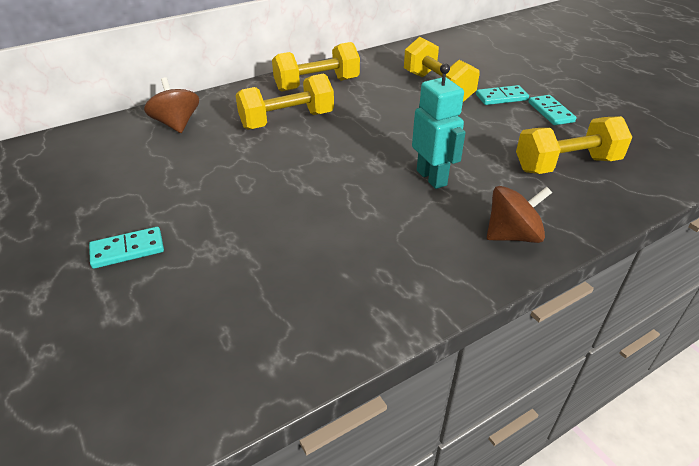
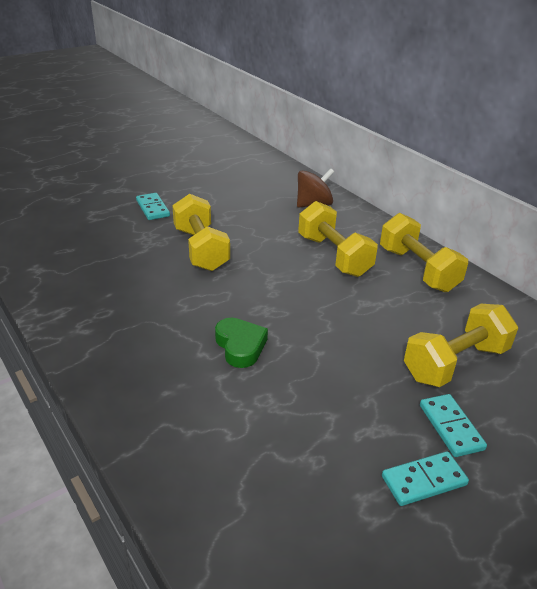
camera: 85 degrees right, 5 degrees down
turquoise robot [412,63,466,189] -> green heart [215,318,268,368]
brown spinning top [487,186,552,243] -> none
yellow dumbbell [516,116,632,174] -> yellow dumbbell moved to [172,194,230,271]

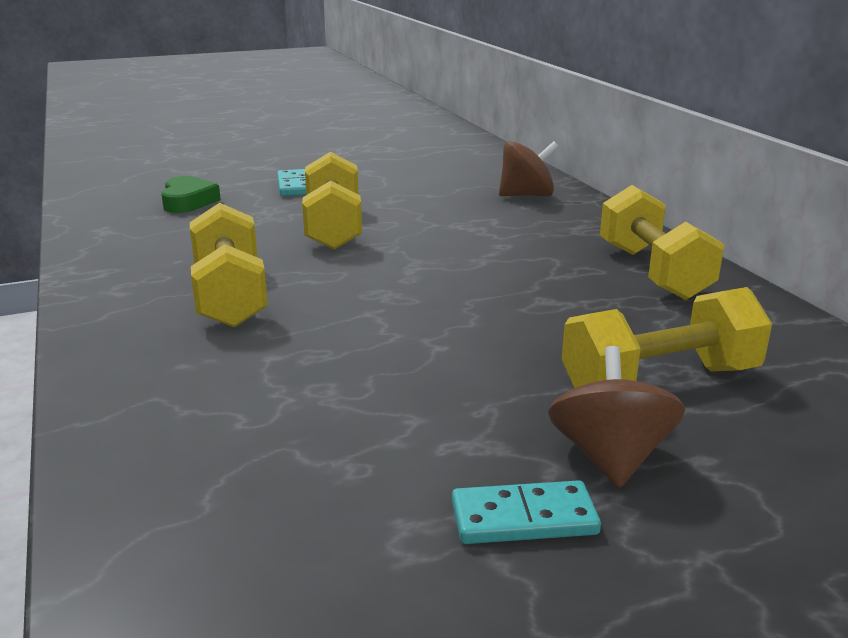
camera: 15 degrees right, 10 degrees down
green heart [215,318,268,368] -> green heart moved to [161,176,221,213]
yellow dumbbell [298,201,378,277] -> yellow dumbbell moved to [190,203,268,327]
turquoise domino [420,394,487,457] -> brown spinning top [548,346,685,488]

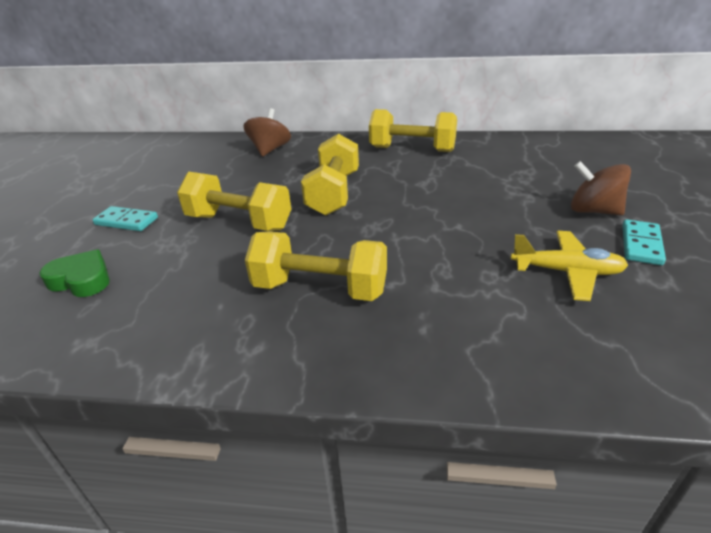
camera: 60 degrees left, 10 degrees up
yellow dumbbell [562,287,772,388] -> yellow dumbbell moved to [301,134,359,215]
none -> yellow plane [511,231,628,301]

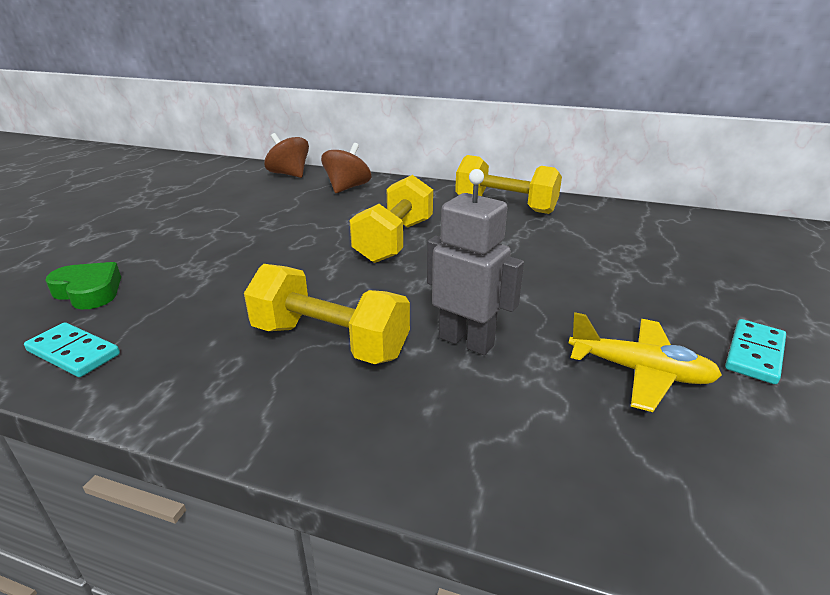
camera: 10 degrees right, 5 degrees down
turquoise domino [93,206,158,231] -> turquoise domino moved to [24,322,120,377]
yellow dumbbell [177,172,291,231] -> none
brown spinning top [571,161,631,215] -> brown spinning top moved to [264,133,309,178]
none -> grey robot [427,169,524,355]

